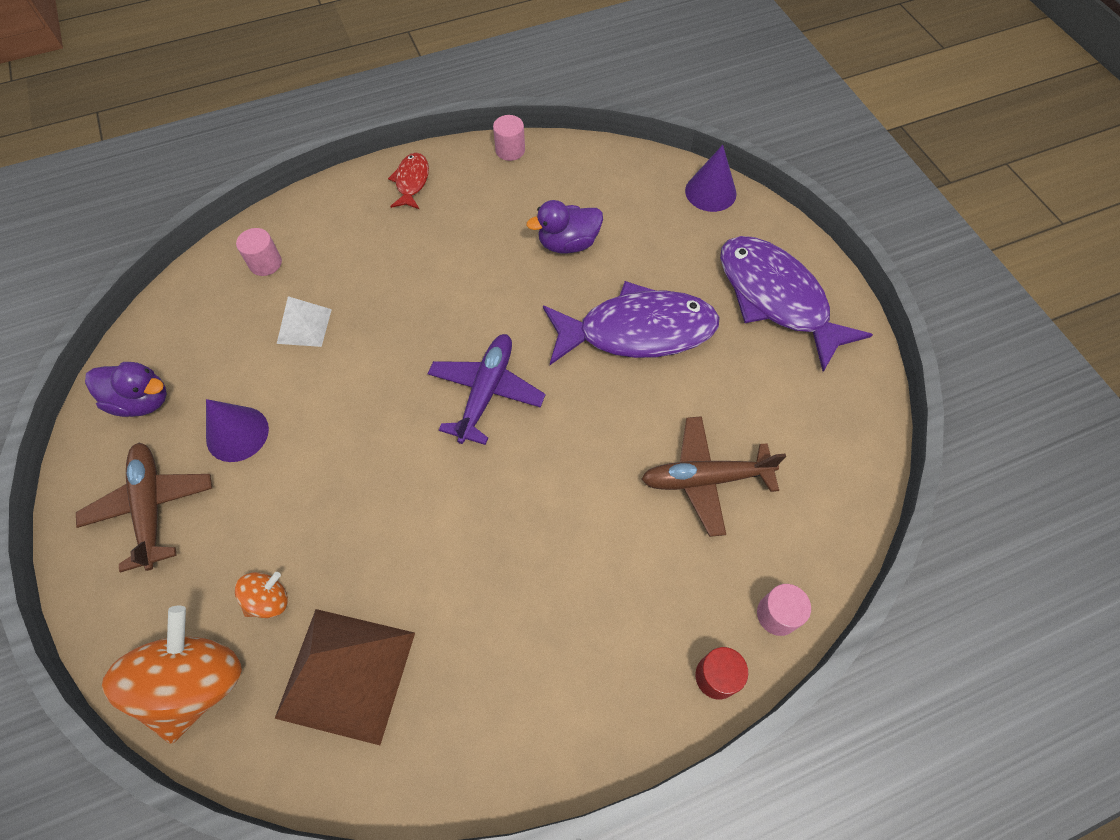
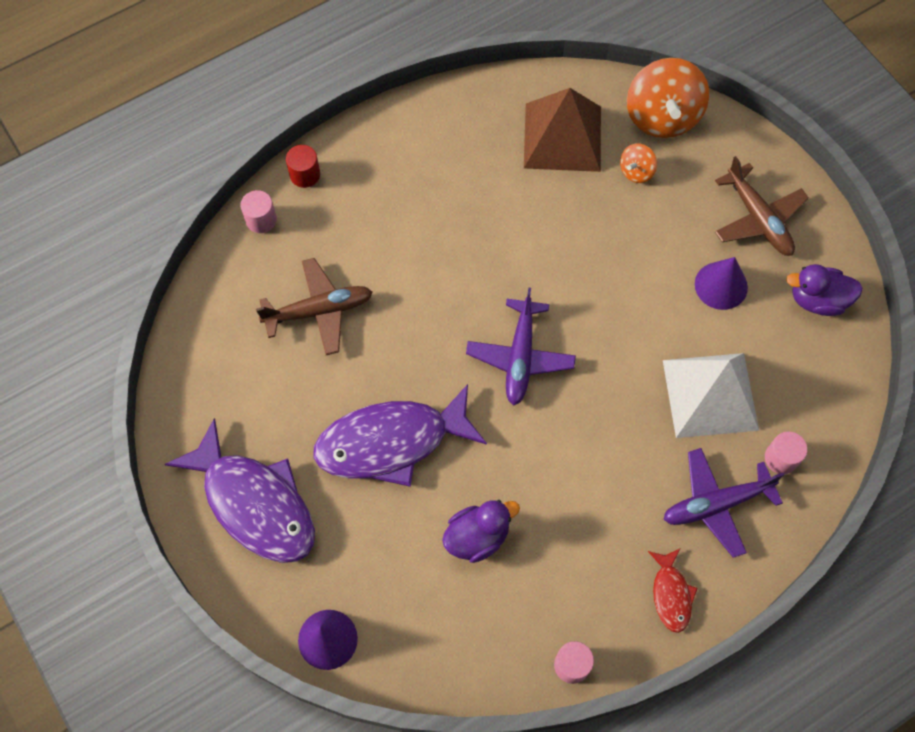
camera: 170 degrees right, 5 degrees up
white pyramid [277,296,332,347] -> white pyramid [663,353,759,438], size x1.91
none -> purple plane [663,448,784,558]

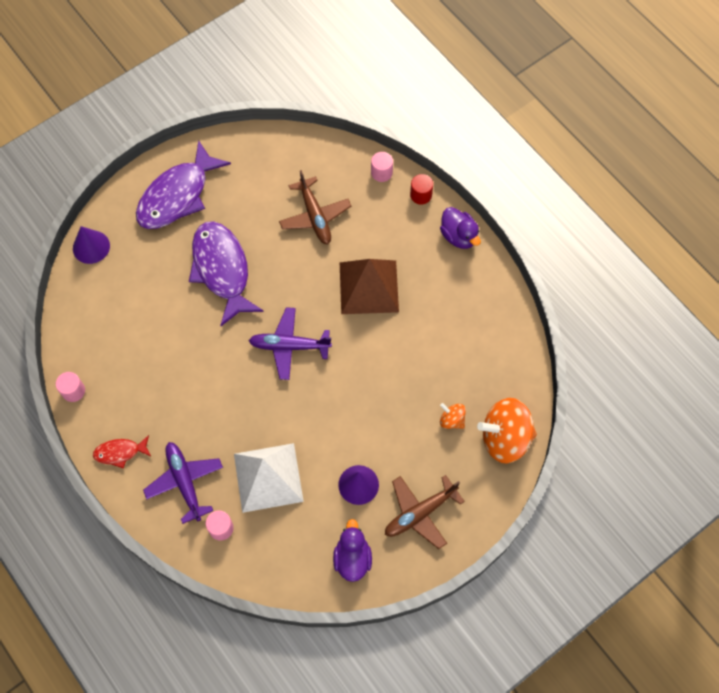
camera: 85 degrees right, 0 degrees up
purple duck [442,500,520,563] -> purple duck moved to [440,207,481,249]
brown pyramid [524,88,601,172] -> brown pyramid moved to [340,259,399,314]

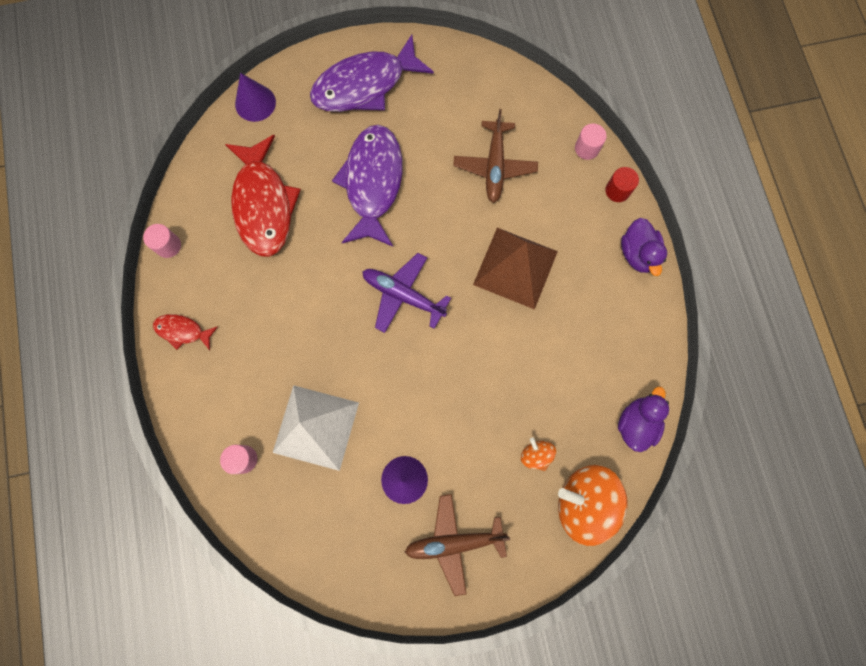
camera: 25 degrees right, 10 degrees up
purple plane [143,442,223,524] -> none
purple duck [333,519,372,582] -> purple duck moved to [618,386,669,452]
none -> red fish [225,135,301,257]

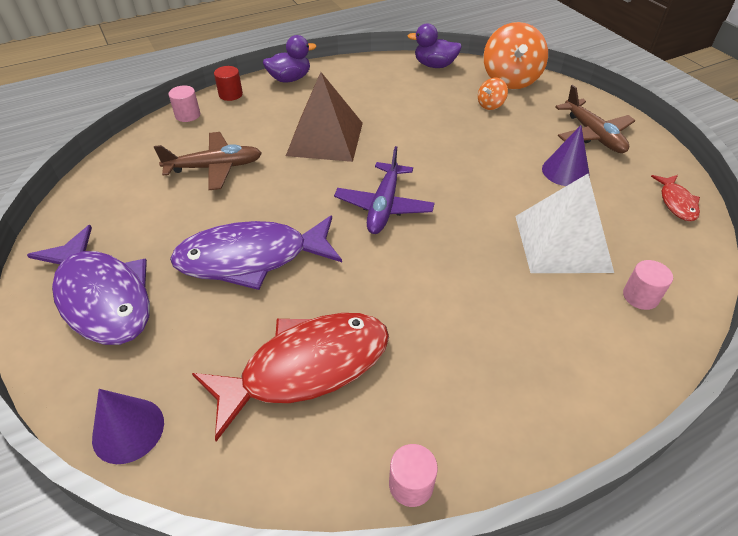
camera: 105 degrees left, 30 degrees down
red fish [153,314,218,350] -> red fish moved to [651,175,700,221]

